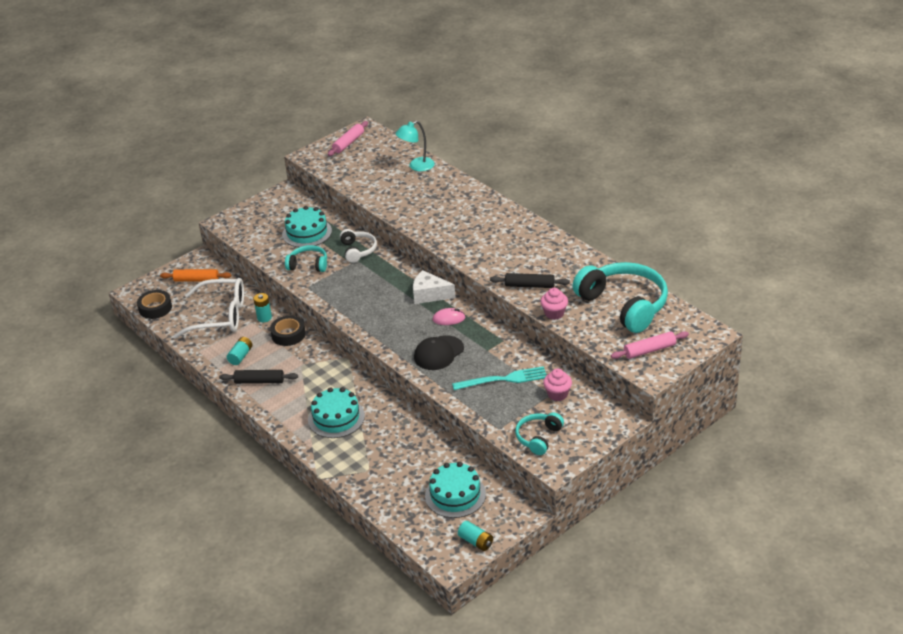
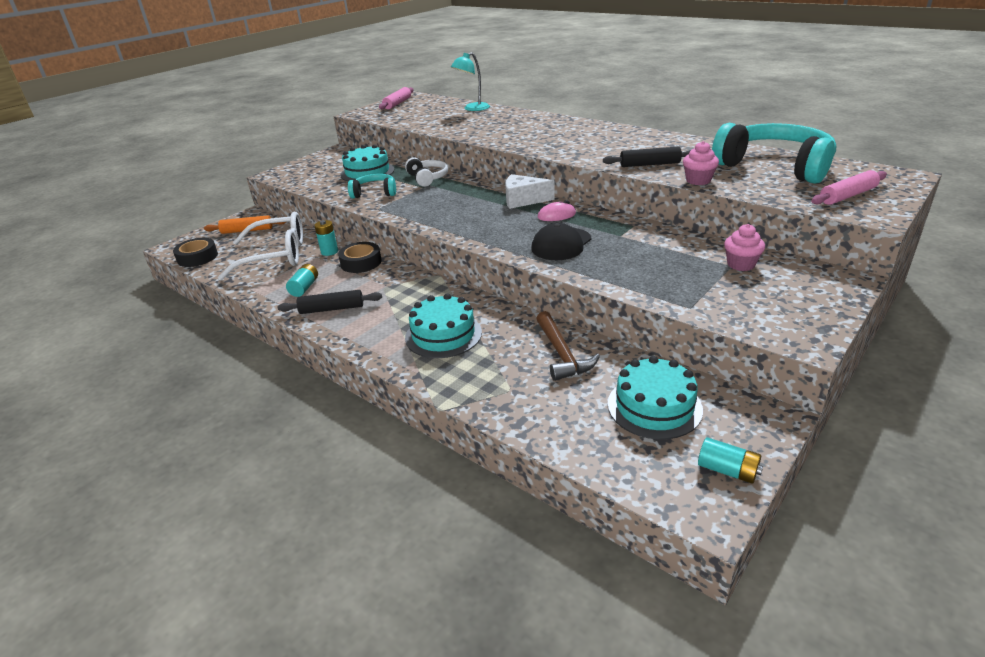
camera: 10 degrees left, 5 degrees down
turquoise fork [452,366,547,390] -> none
turquoise headphones [515,412,564,455] -> none
none -> brown hammer [536,311,600,381]

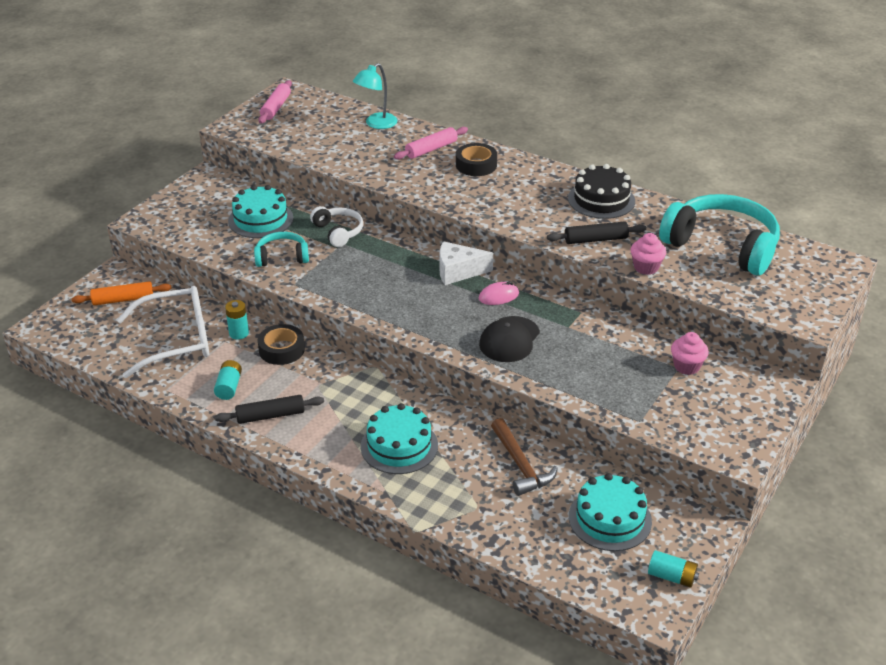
camera: 10 degrees left, 5 degrees up
black tape [173,238,218,267] -> black tape moved to [456,143,497,176]
pink rolling pin [811,170,887,205] -> pink rolling pin moved to [394,127,468,160]
none -> black cake [568,164,635,219]

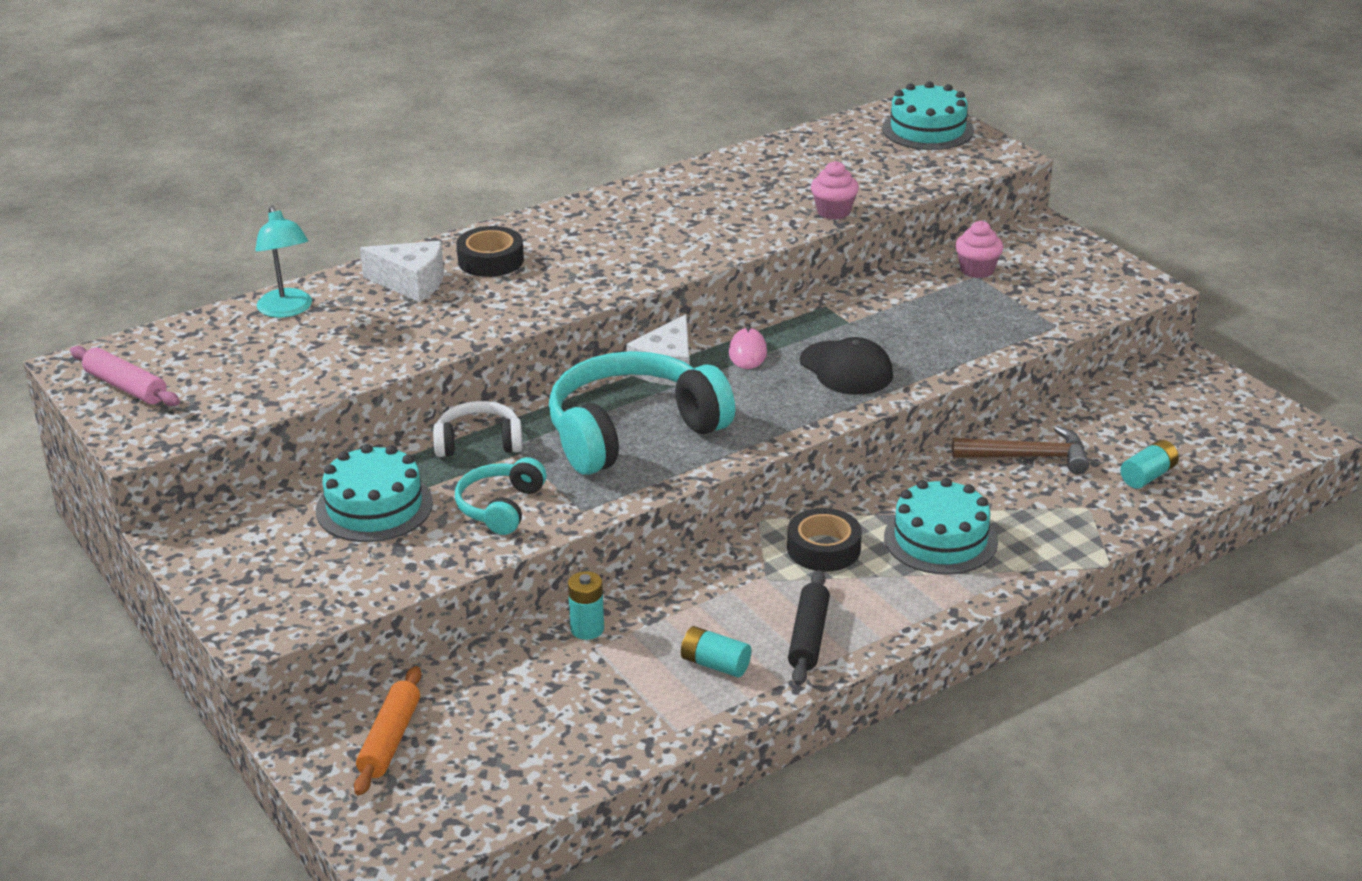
camera: 65 degrees left, 5 degrees down
white glasses [117,286,209,378] -> none
black tape [258,324,305,365] -> black tape moved to [787,508,862,572]
pink rolling pin [394,127,468,160] -> white cheese [360,241,444,302]
black rolling pin [547,221,646,244] -> none
black cake [568,164,635,219] -> none
turquoise cake [569,473,652,551] -> turquoise cake moved to [882,81,974,150]
turquoise battery [648,550,699,588] -> turquoise battery moved to [1120,440,1179,489]
turquoise headphones [659,194,780,276] -> turquoise headphones moved to [549,351,735,475]

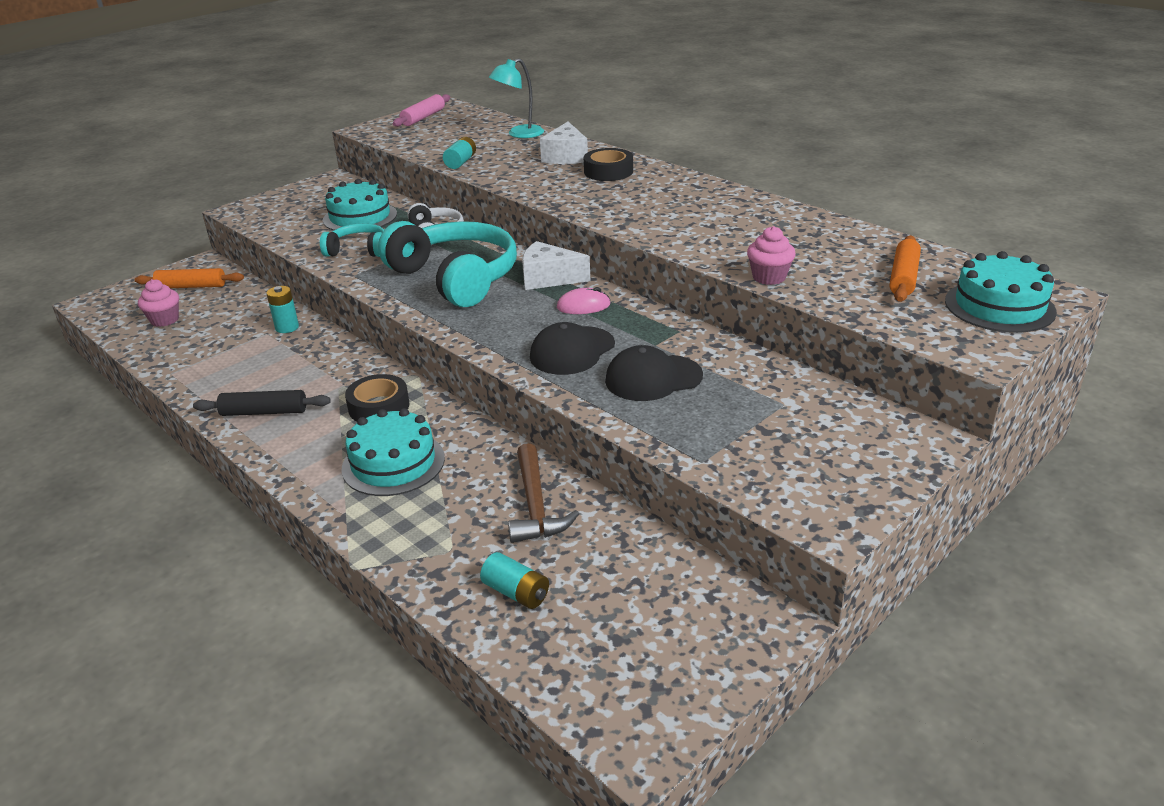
camera: 80 degrees right, 0 degrees up
turquoise battery [681,626,751,678] -> turquoise battery moved to [443,137,476,169]
pink cupcake [955,221,1003,278] -> pink cupcake moved to [138,279,179,327]
none -> black cap [605,345,703,401]
none -> orange rolling pin [890,235,921,302]

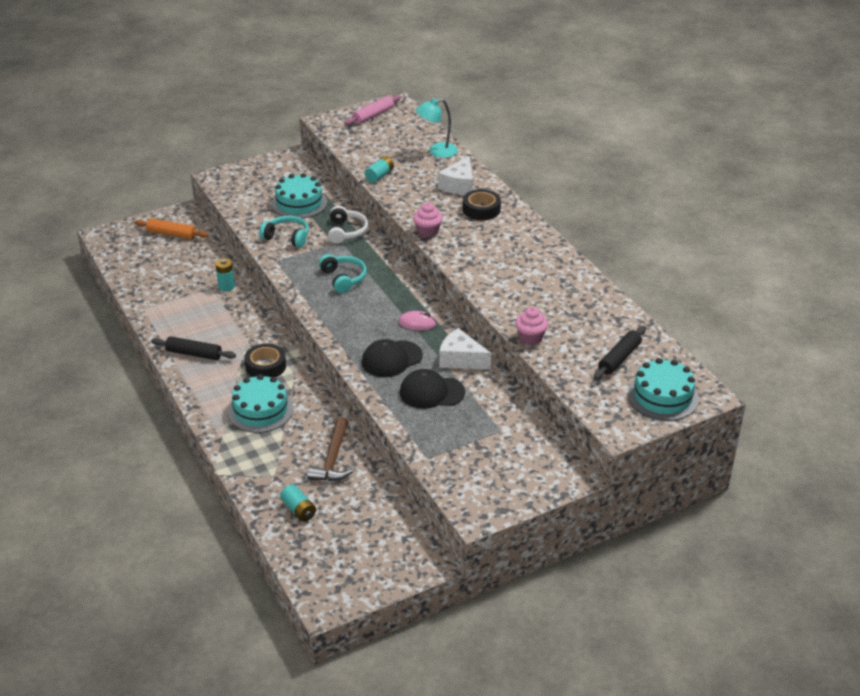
camera: 15 degrees right, 5 degrees up
pink cupcake [138,279,179,327] -> pink cupcake moved to [413,203,443,238]
turquoise headphones [378,221,517,307] -> turquoise headphones [319,254,367,293], size x0.51
white cheese [522,241,590,290] -> white cheese moved to [439,328,491,370]
orange rolling pin [890,235,921,302] -> black rolling pin [594,326,646,380]

